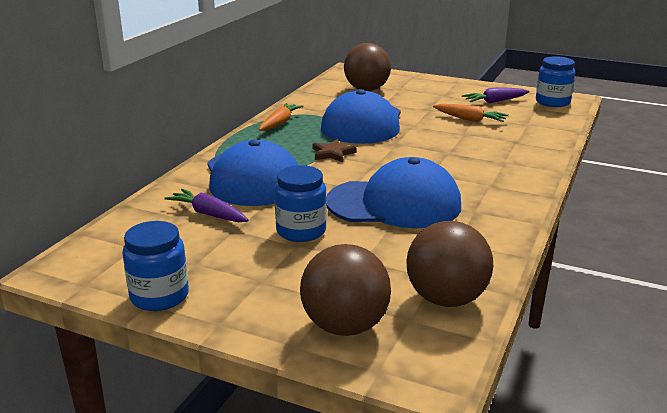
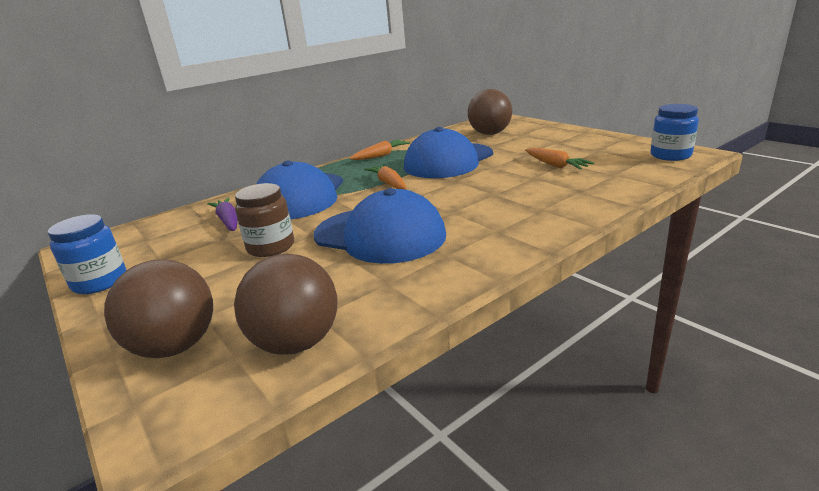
camera: 30 degrees right, 0 degrees up
blue jar [274,165,327,242] -> brown jar [235,183,294,257]
brown star [313,139,357,163] -> orange carrot [364,164,406,190]
purple carrot [462,87,530,103] -> none

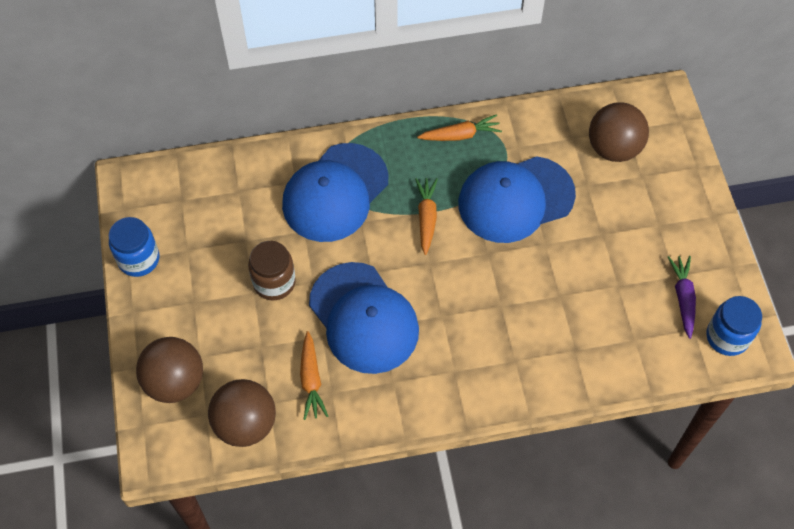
camera: 25 degrees right, 35 degrees up
purple carrot [207,198,238,231] -> purple carrot moved to [668,256,696,339]
orange carrot [525,148,594,170] -> orange carrot moved to [300,331,328,420]

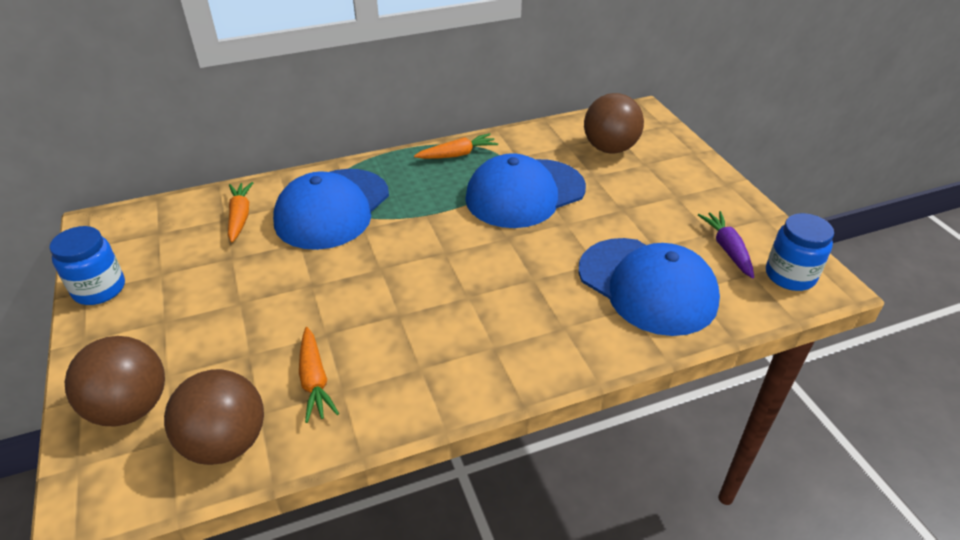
camera: 10 degrees left, 20 degrees down
brown jar [248,241,296,301] -> none
blue cap [309,262,419,374] -> blue cap moved to [579,238,720,336]
orange carrot [415,178,438,255] -> orange carrot moved to [228,182,253,243]

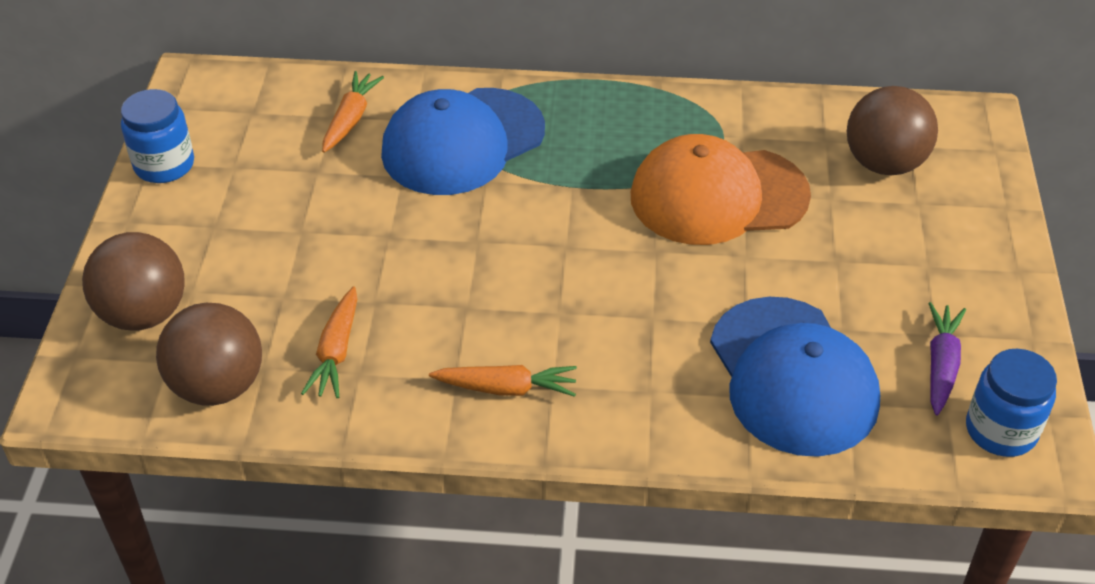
camera: 25 degrees right, 5 degrees up
orange carrot [414,133,498,159] -> orange carrot moved to [429,365,577,397]
blue cap [465,153,586,228] -> orange cap [631,134,811,245]

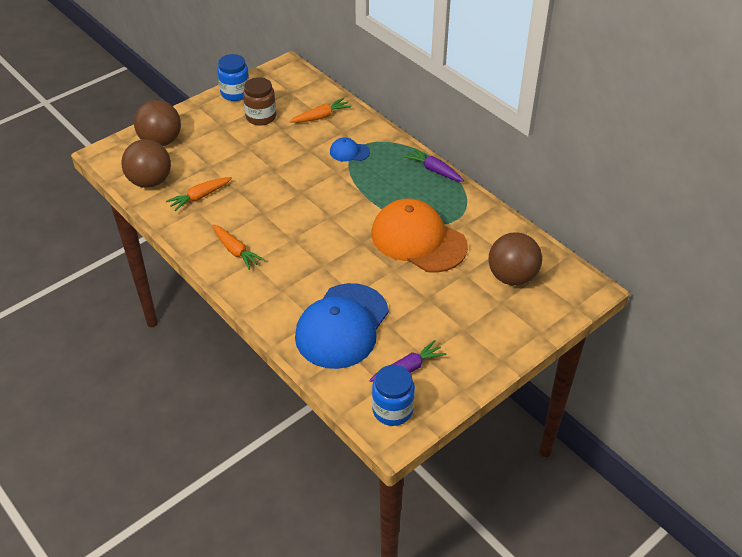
camera: 45 degrees right, 0 degrees up
blue cap [381,88,545,195] -> blue cap [330,138,370,162], size x0.44
none -> brown jar [243,77,276,126]
none -> purple carrot [404,148,464,182]

